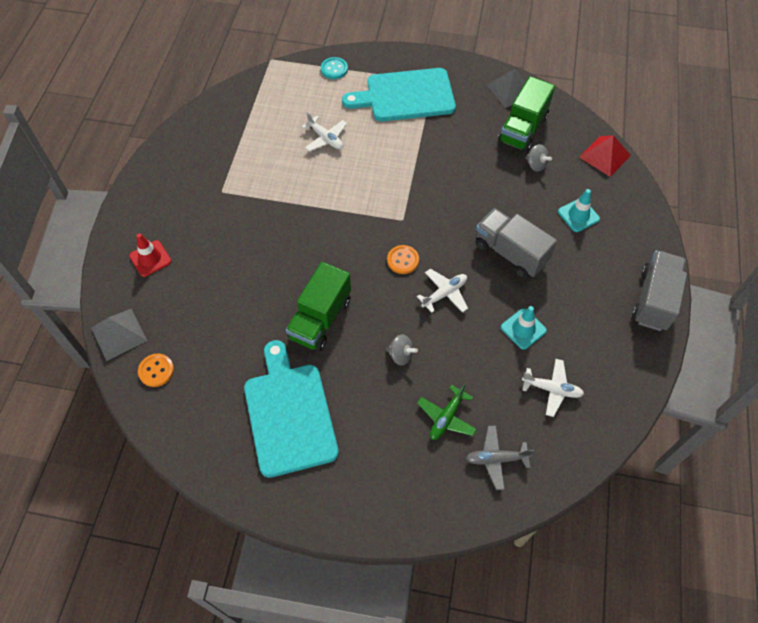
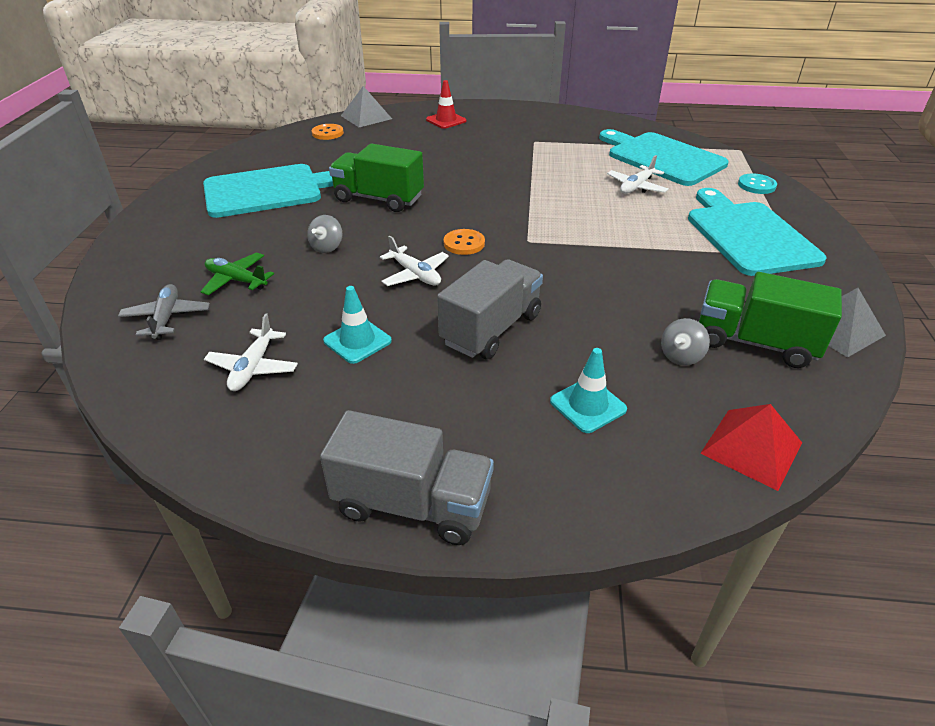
camera: 85 degrees right, 20 degrees down
none -> turquoise cutting board [599,129,729,186]

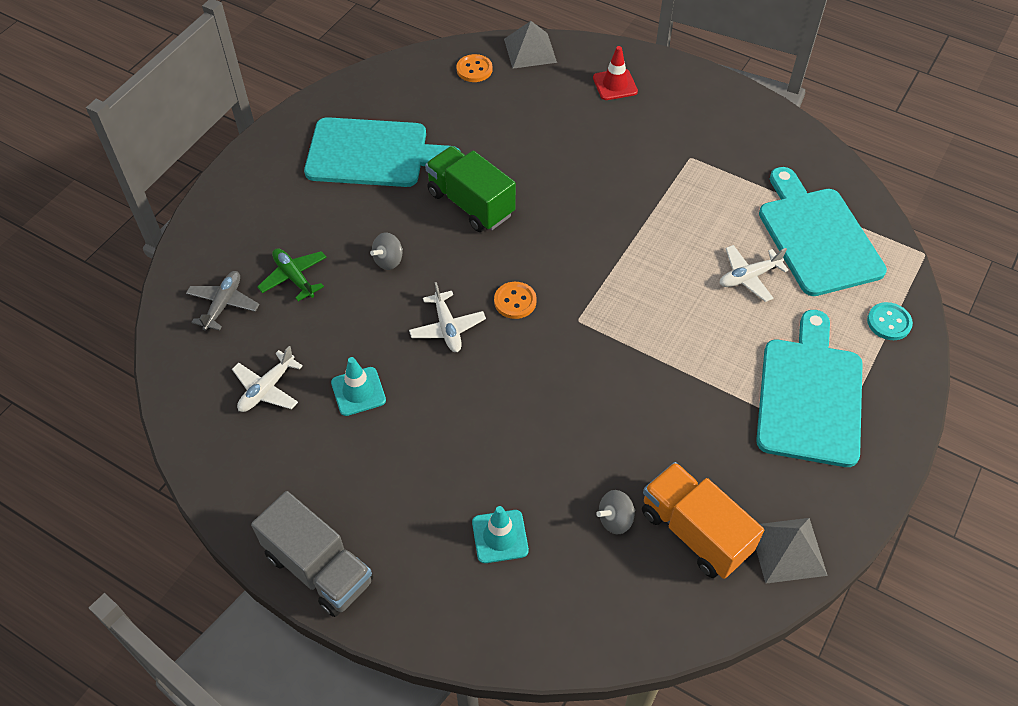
camera: 25 degrees right, 15 degrees up
grey truck [437,259,543,359] -> none
green truck [699,272,842,368] -> orange truck [642,462,764,579]
red pyramid [700,404,802,491] -> none

